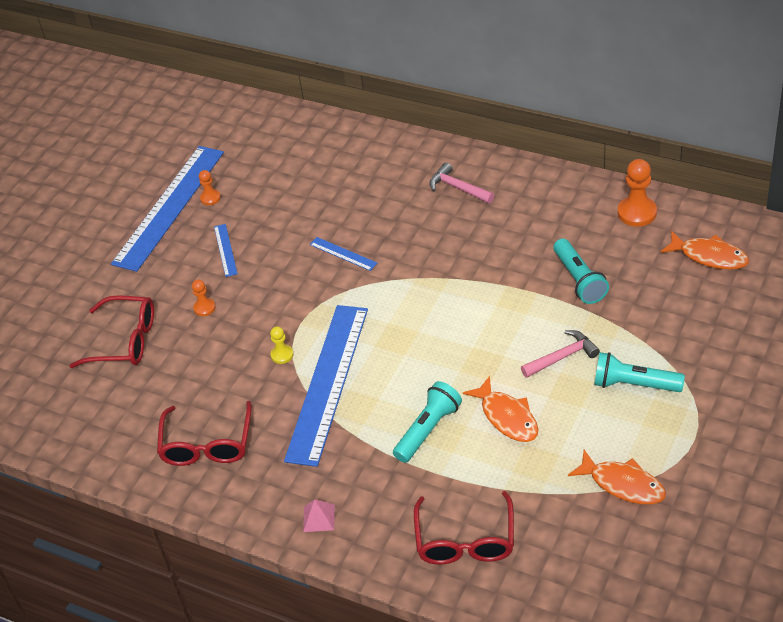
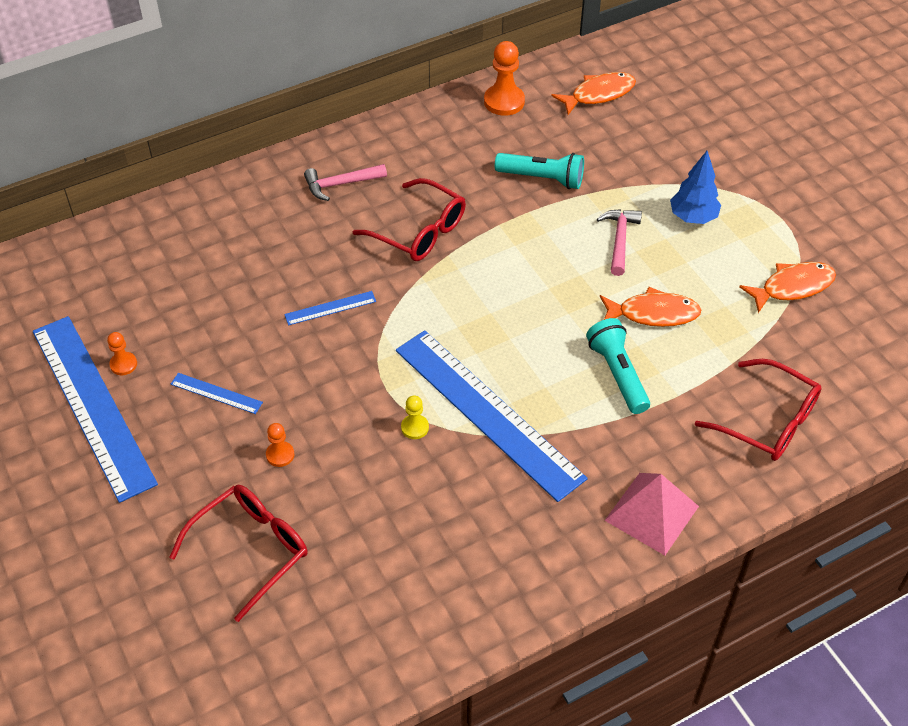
camera: 60 degrees left, 5 degrees up
red glasses [157,401,252,466] -> red glasses moved to [353,178,466,261]
pink pyramid [303,499,335,532] -> pink pyramid [604,473,699,555], size x1.91
turquoise flashlight [594,352,685,392] -> blue tree [670,151,721,224]

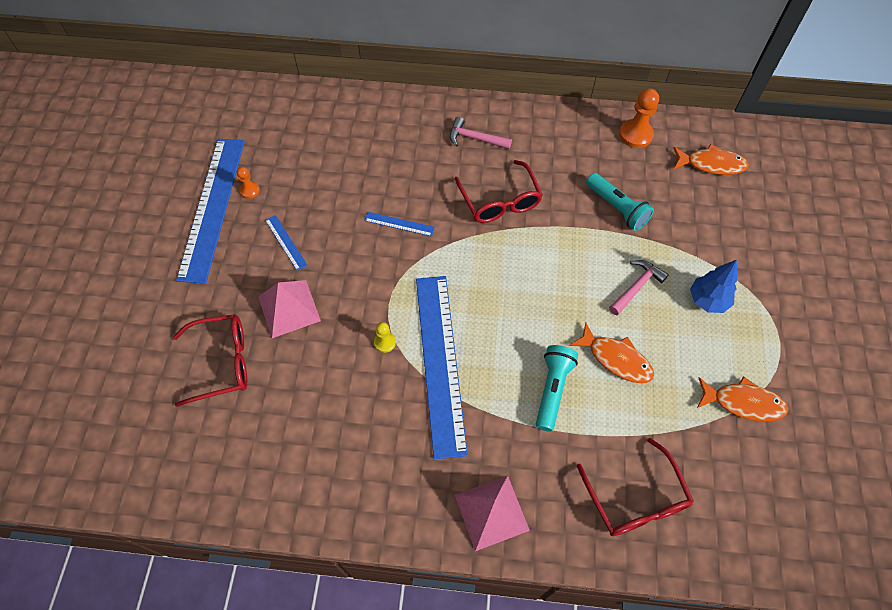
camera: 35 degrees right, 10 degrees up
orange pawn [266,423,294,467] -> pink pyramid [258,280,321,338]

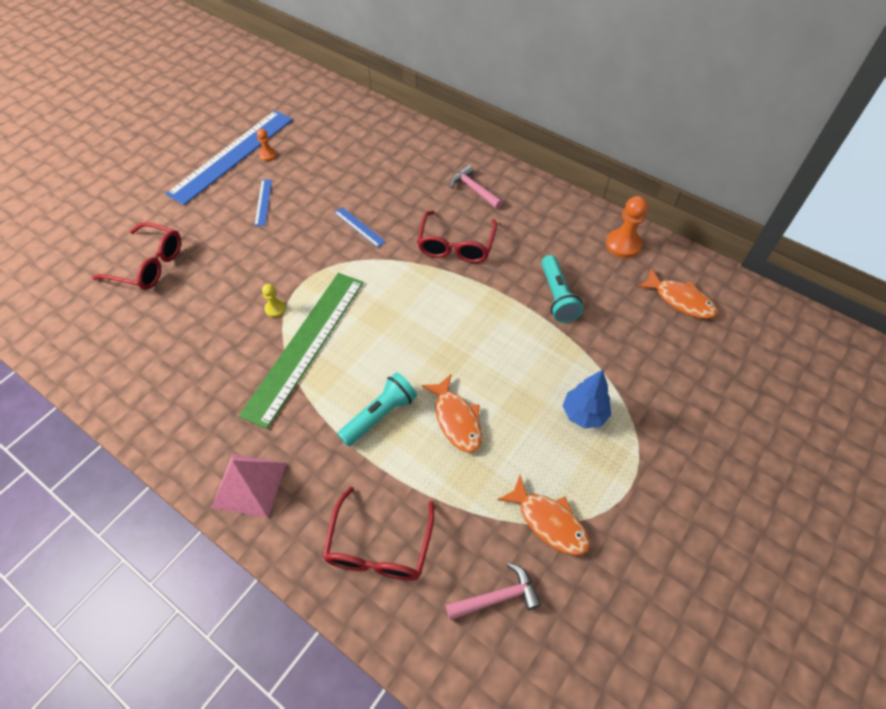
camera: 30 degrees right, 5 degrees down
pink pyramid [258,280,321,338] -> none
blue ruler [416,276,468,459] -> green ruler [239,273,364,429]
pink hammer [609,260,669,315] -> pink hammer moved to [446,562,541,620]

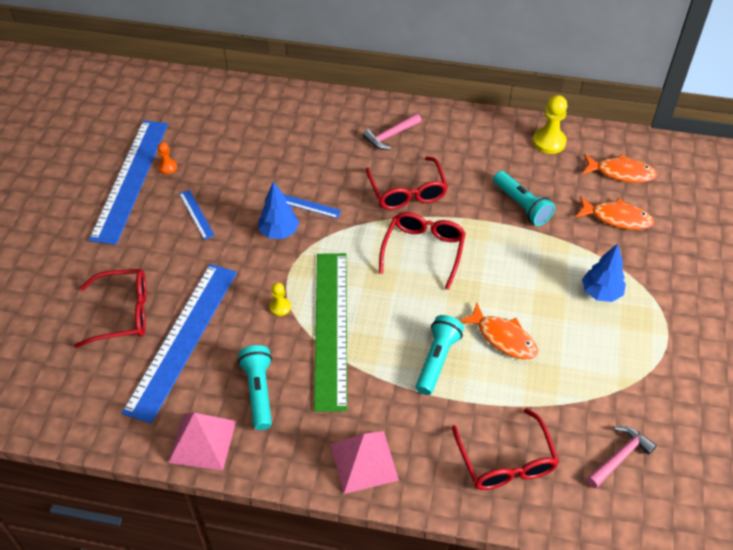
camera: 25 degrees left, 5 degrees down
pink hammer [450,165,503,209] -> pink hammer turned 60 degrees counterclockwise [363,113,422,150]
orange fish [497,475,590,555] -> orange fish moved to [575,196,654,230]
orange pawn [606,196,648,258] -> yellow pawn [533,95,567,154]
none -> blue ruler [122,264,237,424]
none -> pink pyramid [168,413,236,470]
none -> turquoise flashlight [238,345,272,430]
none -> blue tree [258,181,299,239]
none -> red glasses [379,212,466,290]

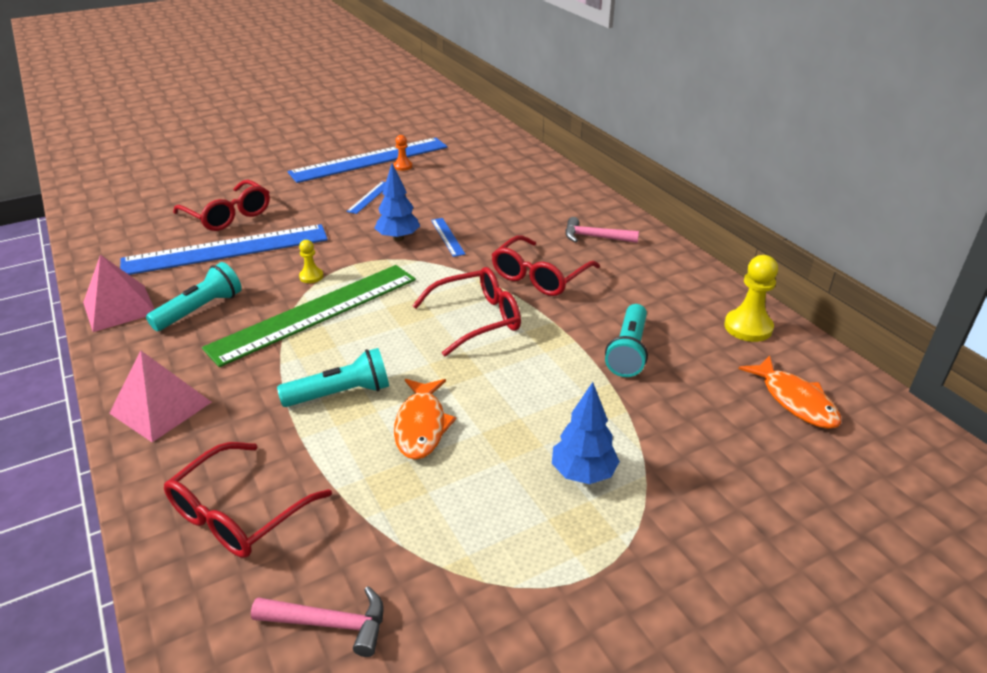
camera: 50 degrees right, 15 degrees down
orange fish [575,196,654,230] -> none

